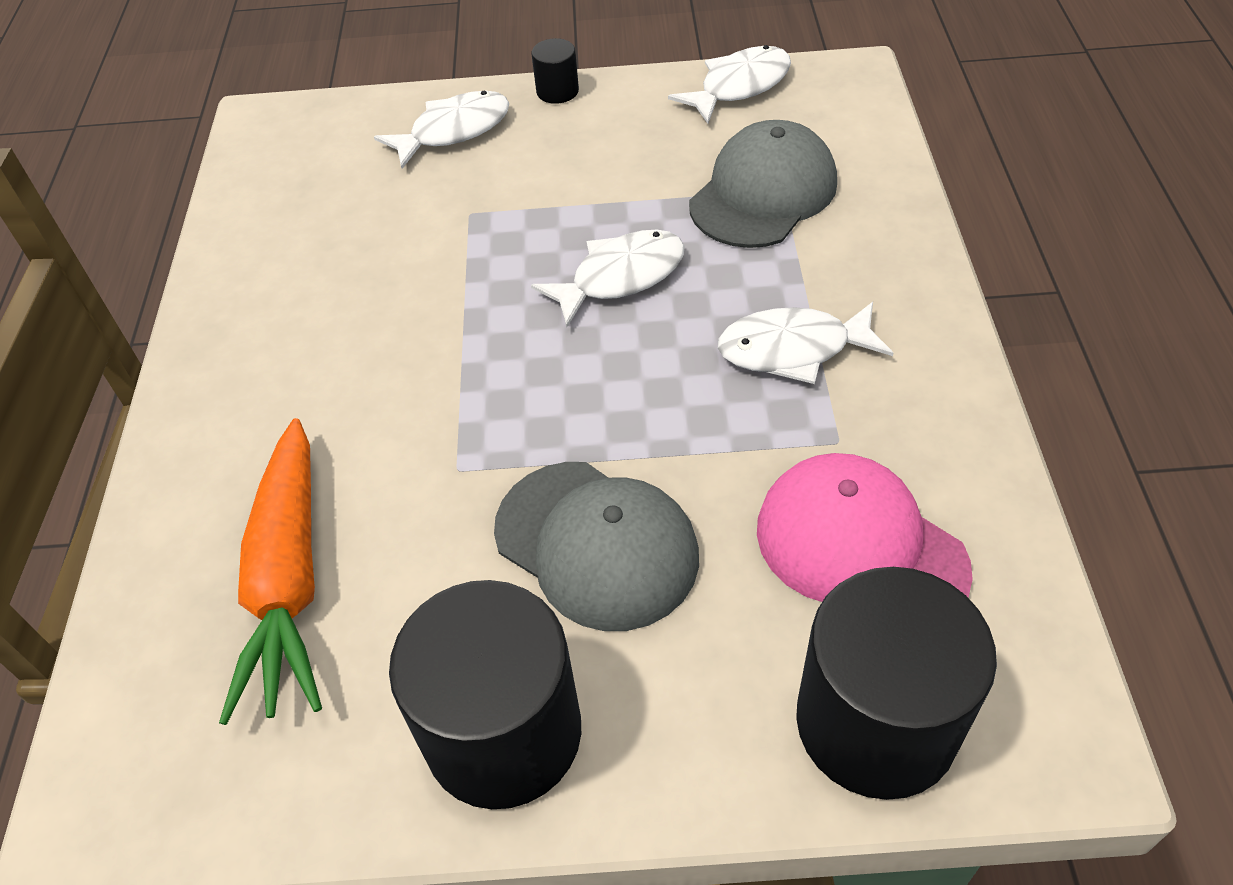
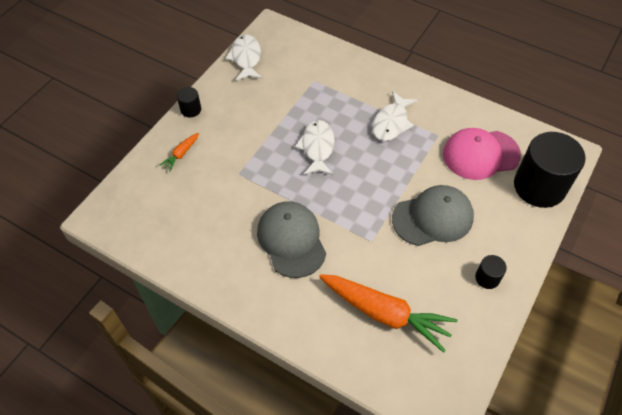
camera: 60 degrees left, 5 degrees up
white fish [374,91,510,169] -> orange carrot [159,133,199,171]
black cylinder [389,580,581,809] -> black cylinder [475,255,507,289], size x0.44
grey cap [689,120,837,248] -> grey cap moved to [257,201,326,278]

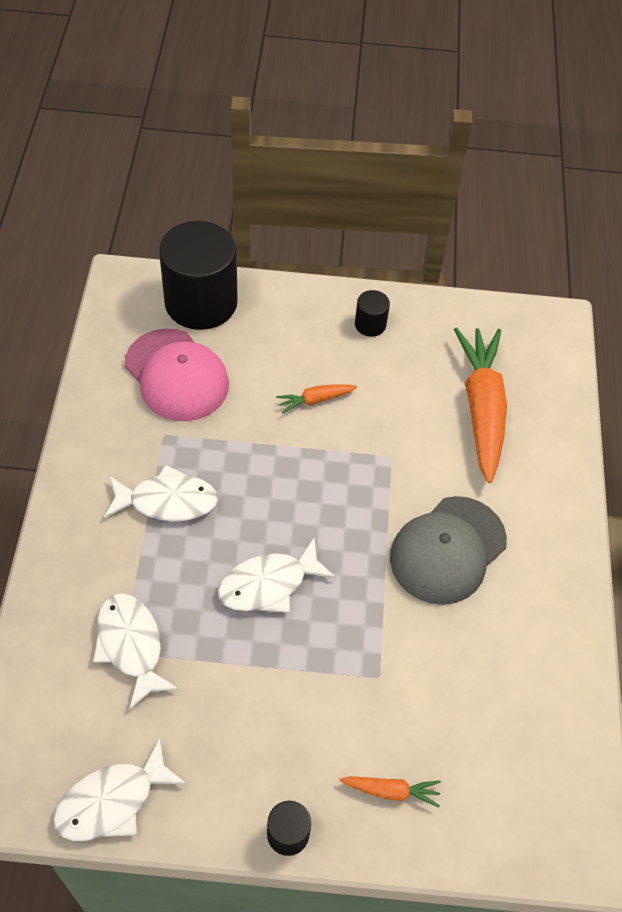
camera: 120 degrees left, 0 degrees up
grey cap [392,185,474,246] -> orange carrot [276,384,357,413]
none -> white fish [93,593,180,710]

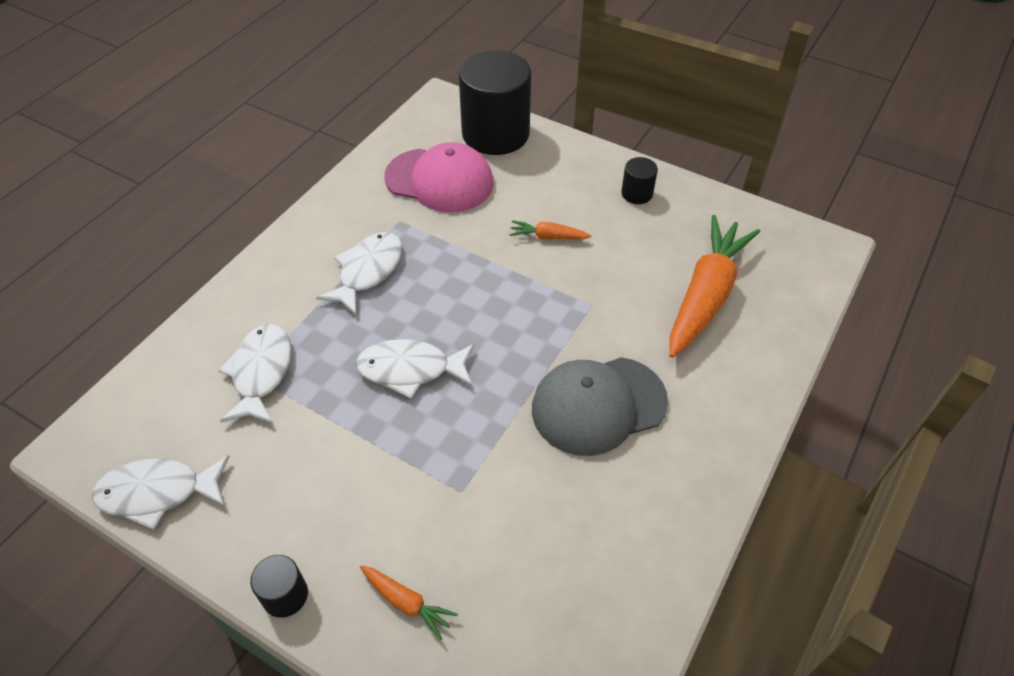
camera: 30 degrees right, 5 degrees down
white fish [104,465,218,522] -> white fish turned 90 degrees counterclockwise [316,232,402,315]
pink cap [124,329,229,421] -> pink cap turned 60 degrees counterclockwise [384,142,494,212]

